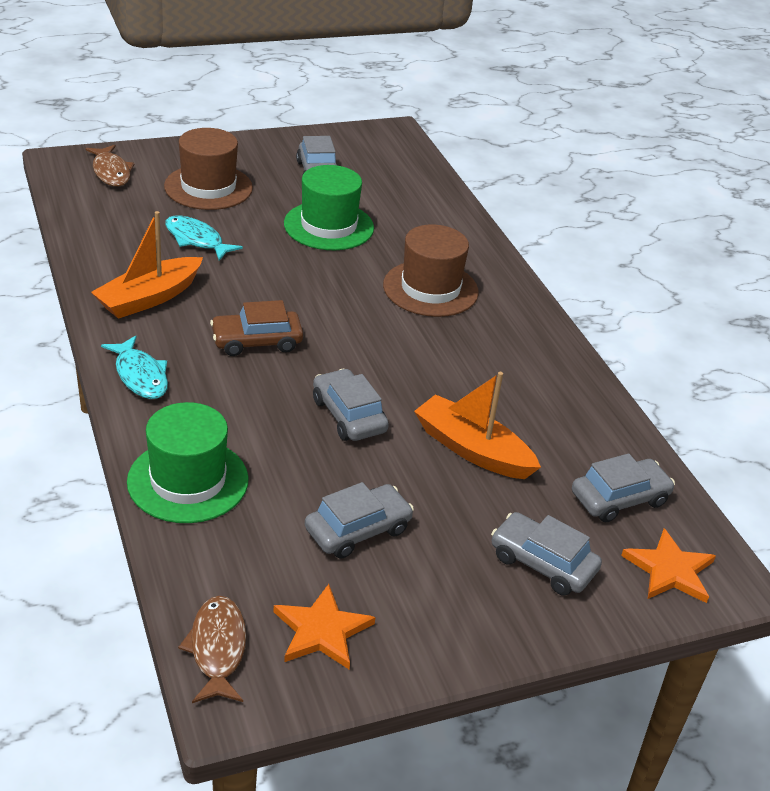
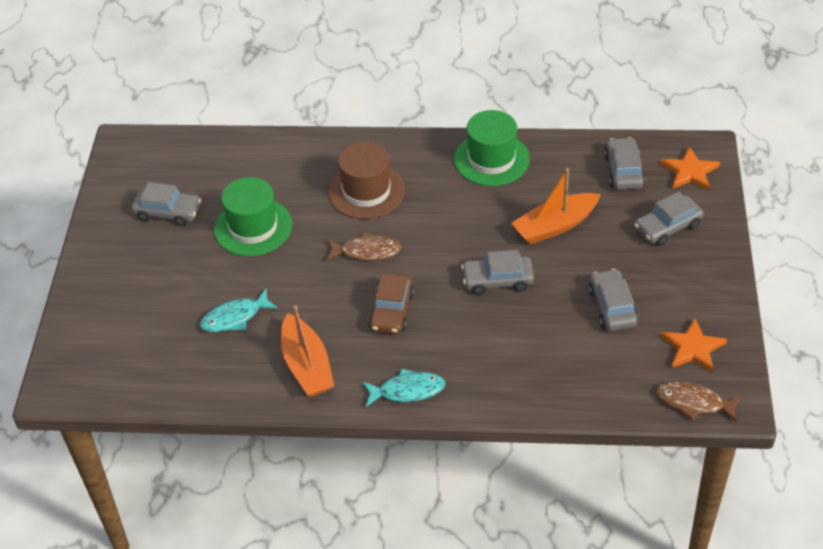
camera: 60 degrees left, 10 degrees up
brown fish [86,145,135,187] -> brown fish moved to [326,232,401,261]
green hat [127,402,249,523] -> green hat moved to [454,110,530,186]
brown hat [164,128,253,210] -> none

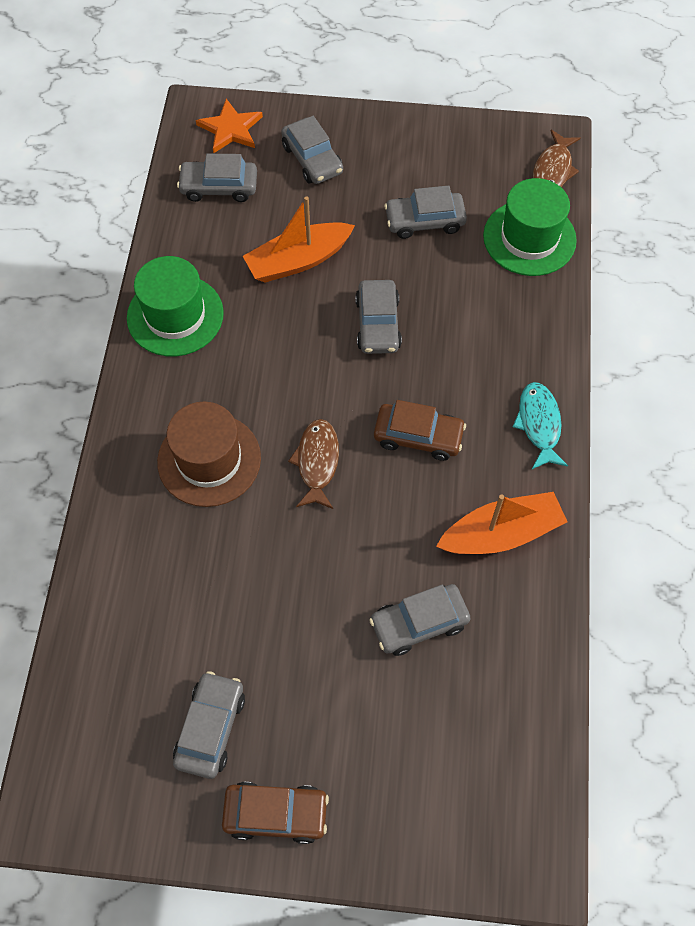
camera: 90 degrees left, 15 degrees up
turquoise fish [200,289,278,332] -> grey car [369,584,471,656]
green hat [214,177,292,256] -> green hat moved to [483,178,577,276]
orange boat [511,168,601,244] -> orange boat turned 90 degrees clockwise [243,196,355,283]
orange star [660,318,727,373] -> none
none -> brown car [222,782,329,844]

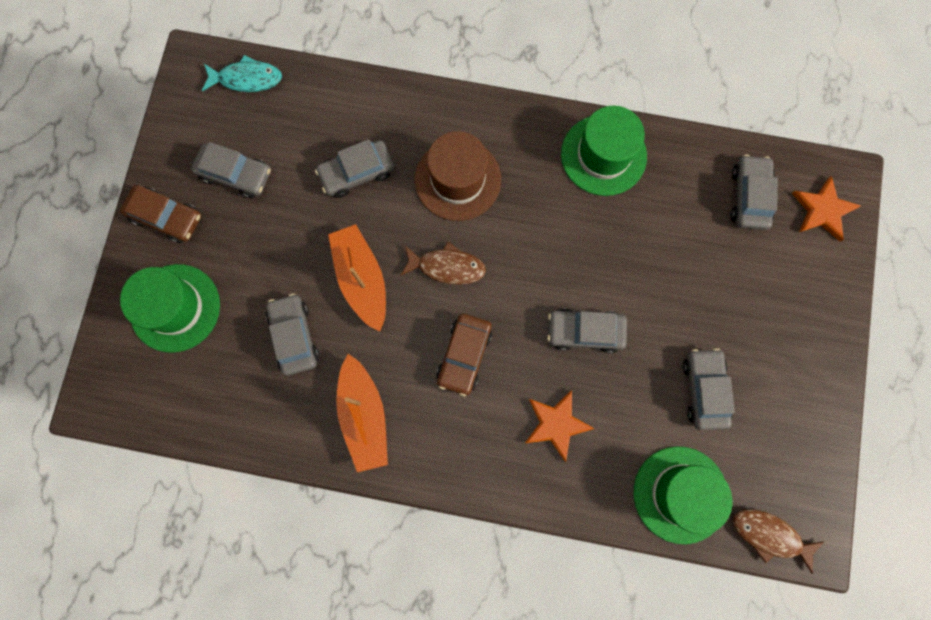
camera: 95 degrees right, 15 degrees up
brown car [222,782,329,844] -> brown car turned 75 degrees counterclockwise [120,185,201,243]
orange boat [243,196,355,283] -> orange boat moved to [328,224,386,332]
grey car [281,116,343,184] -> grey car moved to [315,139,394,198]
turquoise fish [513,382,568,469] -> turquoise fish moved to [202,55,282,92]
none -> green hat [120,264,220,353]
none -> orange star [525,390,595,462]

